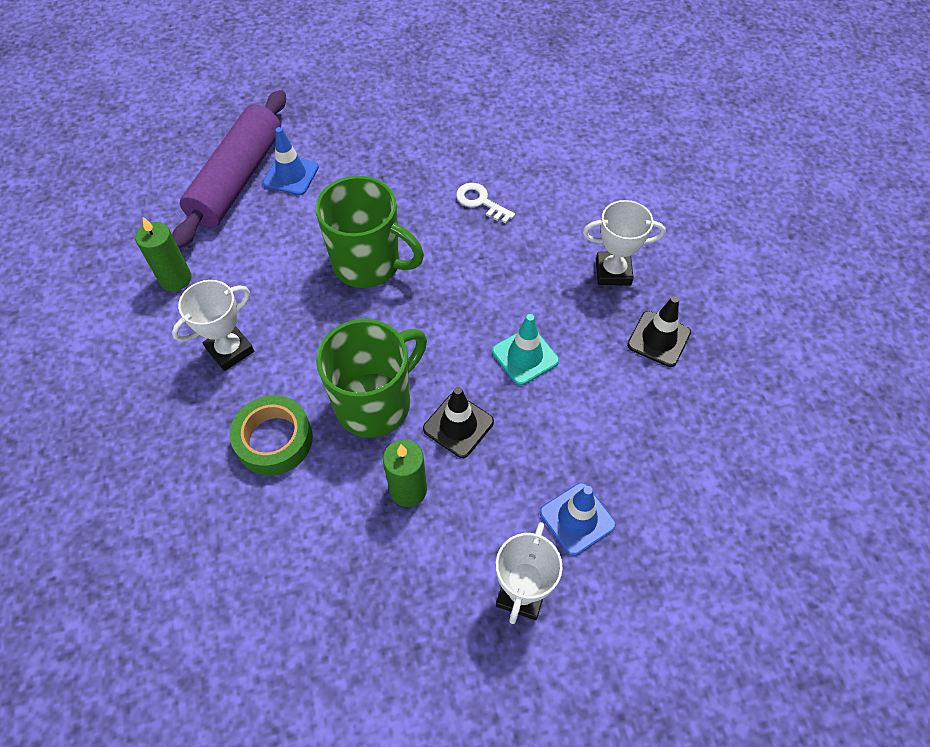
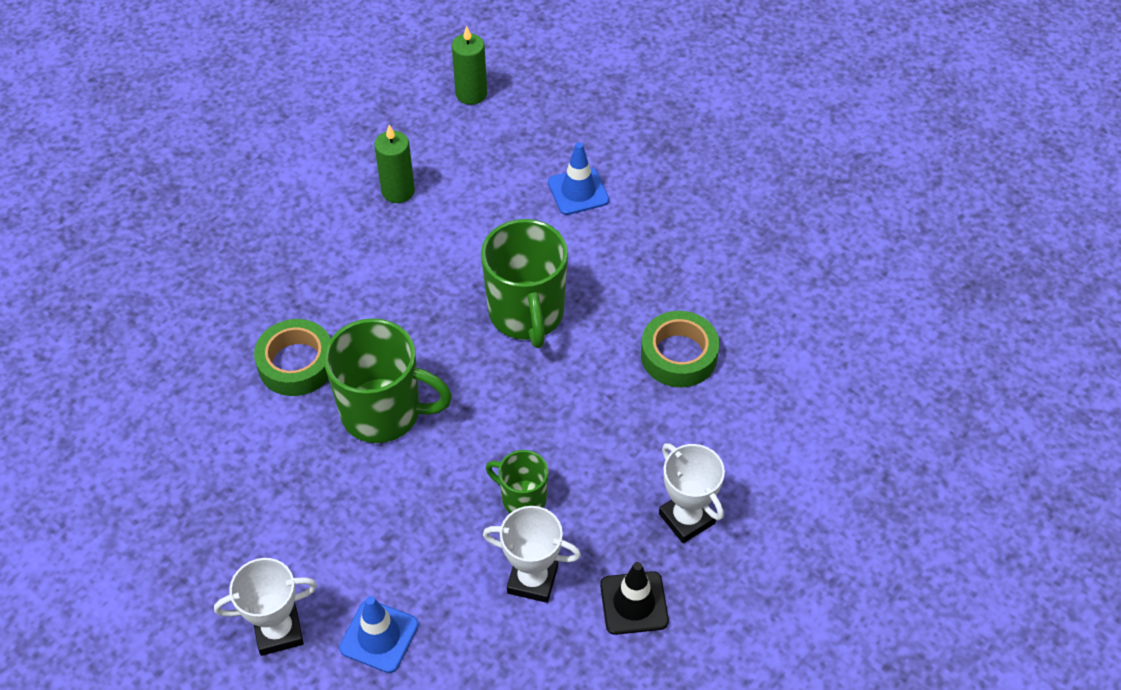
camera: 55 degrees right, 5 degrees down
purple rolling pin [172,90,286,249] -> none
white trophy [172,280,254,371] -> white trophy moved to [483,506,581,603]
green candle [383,440,427,507] -> green candle moved to [452,26,487,105]
black traffic cone [423,387,494,458] -> none
white key [456,183,515,223] -> green tape [641,311,719,387]
turquoise traffic cone [492,314,559,385] -> green mug [486,450,548,513]

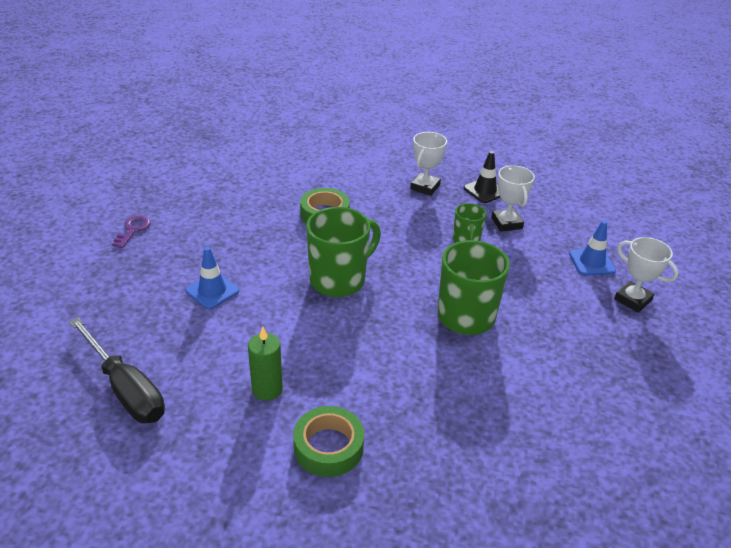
camera: 120 degrees left, 15 degrees down
green tape [254,319,331,396] -> green tape moved to [293,406,364,477]
green candle [452,26,487,105] -> black screwdriver [69,317,165,423]
none -> purple key [112,215,151,248]

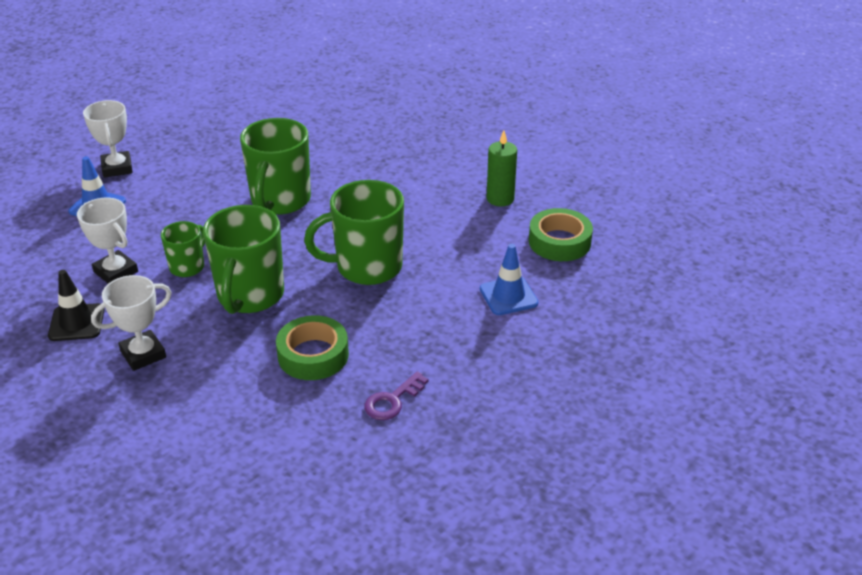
camera: 150 degrees left, 0 degrees up
black screwdriver [69,317,165,423] -> none
purple key [112,215,151,248] -> purple key moved to [364,371,429,420]
green tape [293,406,364,477] -> green tape moved to [529,208,593,261]
white trophy [491,165,535,232] -> white trophy turned 60 degrees counterclockwise [77,198,138,284]
none -> green mug [203,205,284,314]

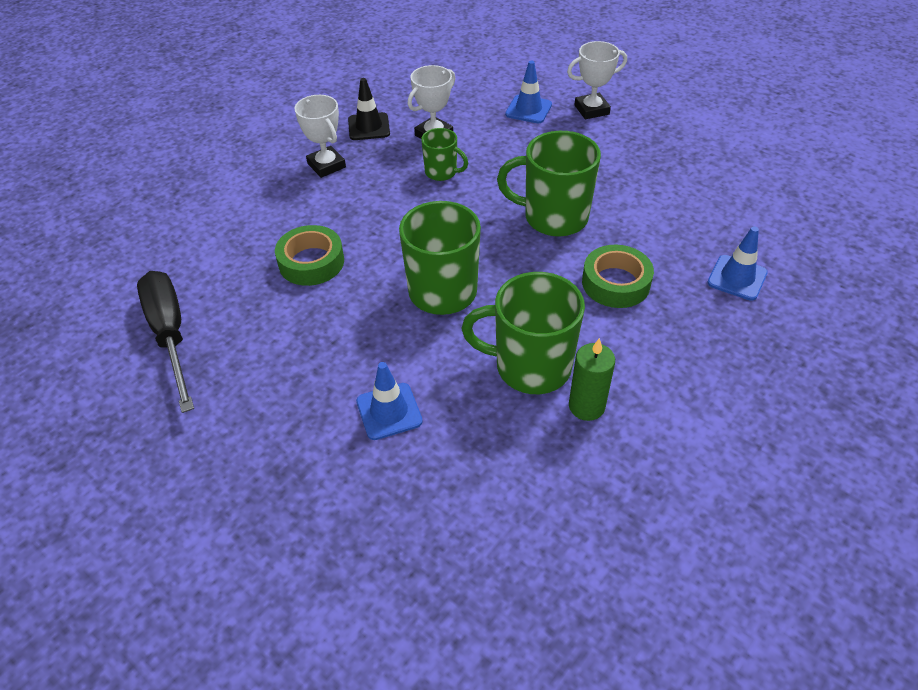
camera: 90 degrees right, 10 degrees up
green mug [203,205,284,314] -> green mug moved to [461,272,585,394]
purple key [364,371,429,420] -> none
green tape [529,208,593,261] -> green tape moved to [582,245,654,308]
none -> black screwdriver [137,271,194,413]
none -> blue traffic cone [708,227,768,301]

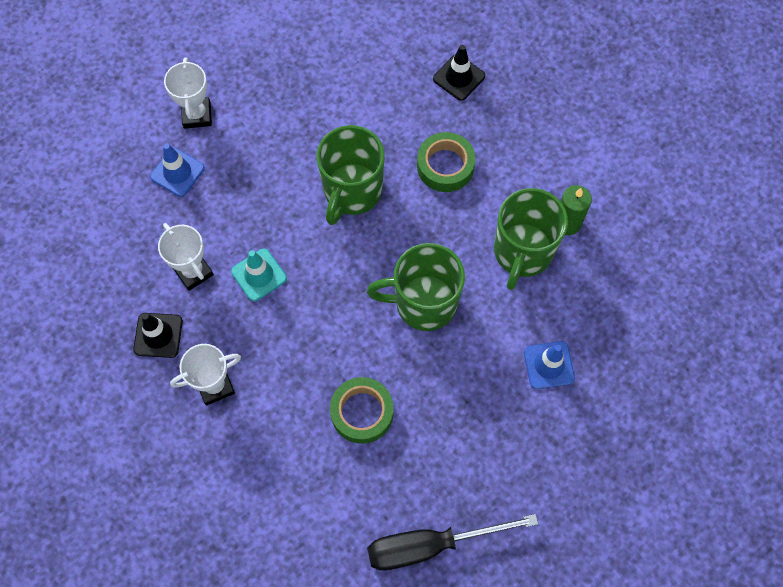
camera: 80 degrees left, 20 degrees up
green mug [421,128,468,181] -> turquoise traffic cone [231,249,287,301]
blue traffic cone [708,227,768,301] -> black traffic cone [433,45,485,101]

